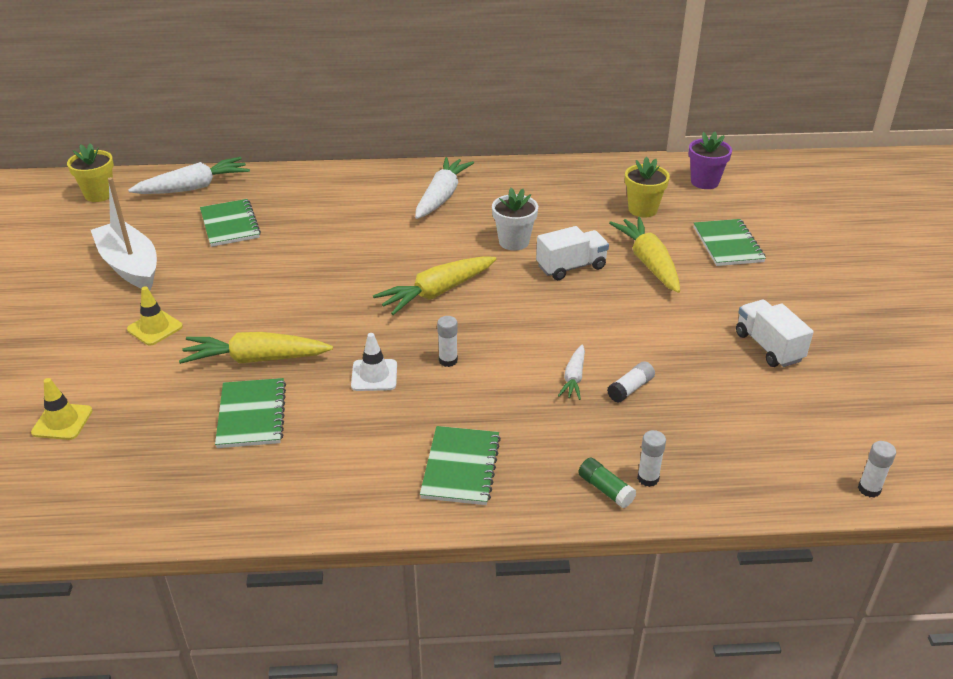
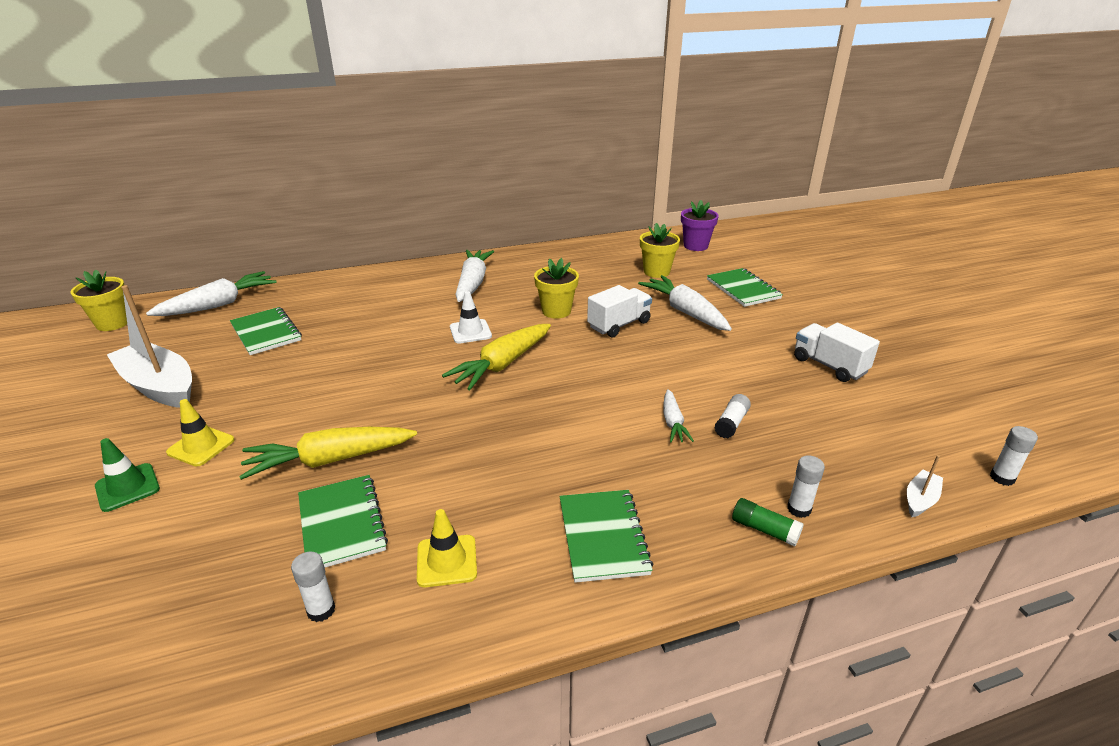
camera: 15 degrees left, 5 degrees down
yellow traffic cone [31,378,93,440] -> yellow traffic cone moved to [417,509,477,587]
white traffic cone [351,333,397,391] -> white traffic cone moved to [450,291,492,344]
white glue stick [437,316,458,367] -> white glue stick moved to [291,552,335,622]
white flower pot [492,188,538,251] -> yellow flower pot [534,258,579,319]
yellow carrot [609,217,680,293] -> white carrot [638,275,732,331]
none -> green traffic cone [95,438,160,512]
none -> white boat [907,455,943,517]

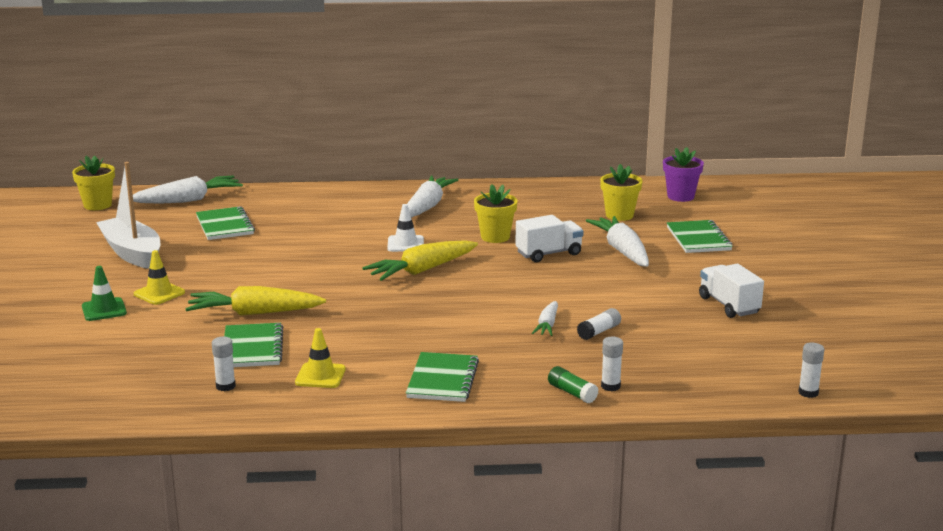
camera: 15 degrees right, 10 degrees down
white boat [907,455,943,517] -> none

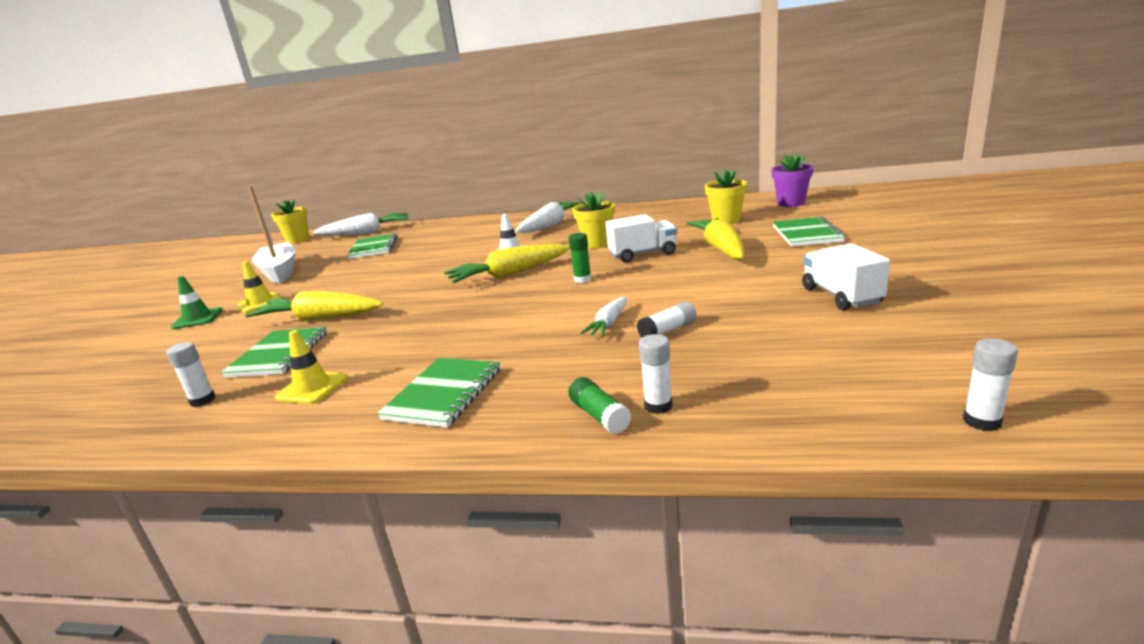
camera: 15 degrees right, 0 degrees up
white carrot [586,216,649,267] -> yellow carrot [687,218,745,259]
none -> green glue stick [569,233,592,283]

